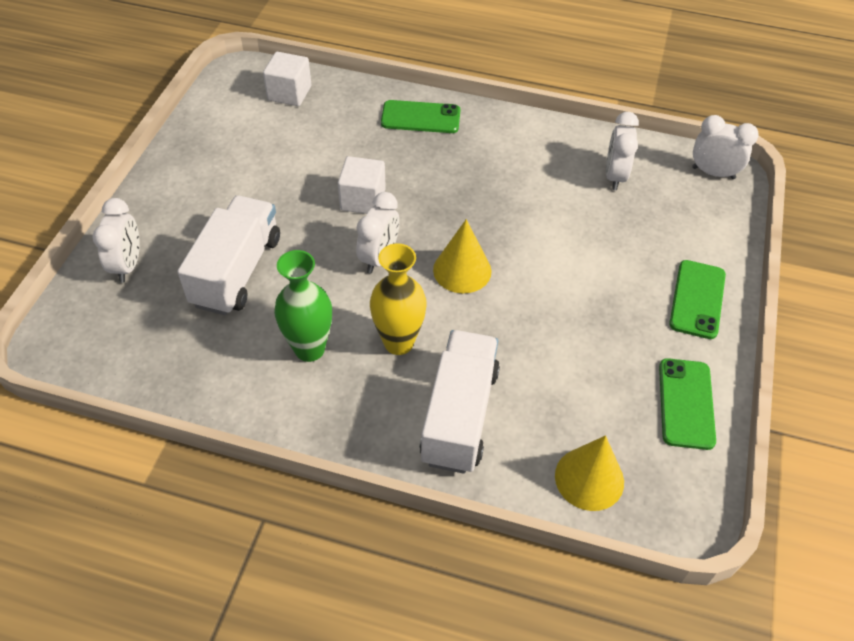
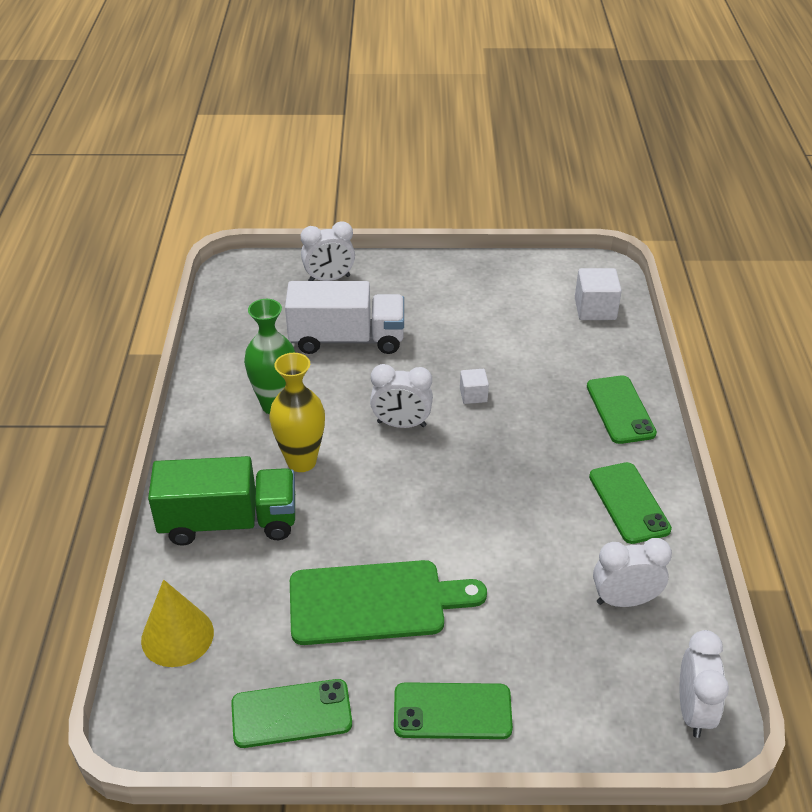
camera: 75 degrees right, 10 degrees down
white cube [338,156,386,214] -> white cube [460,369,489,404], size x0.60
white truck [420,330,500,474] -> green truck [148,456,295,546]
yellow cone [433,219,492,293] -> none
none -> green cutting board [290,560,487,645]
none -> green phone [589,462,672,544]

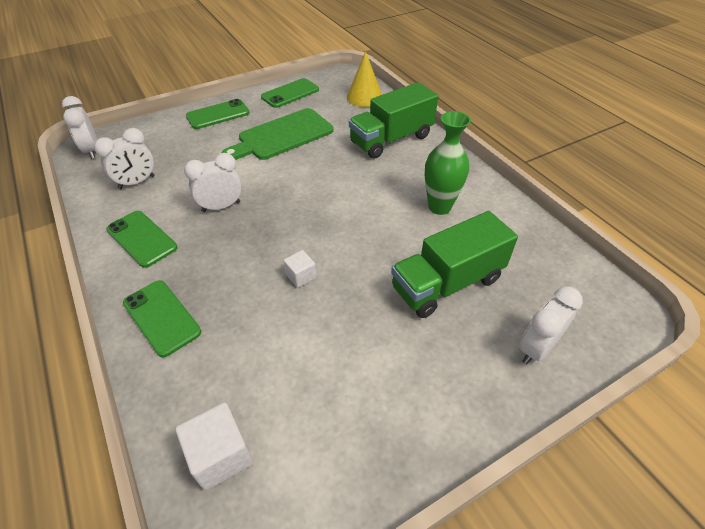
camera: 150 degrees right, 5 degrees up
yellow vase [269,353,325,472] -> none
white truck [285,281,404,354] -> green truck [391,211,518,318]
white clock [370,364,433,428] -> white clock moved to [184,153,242,212]

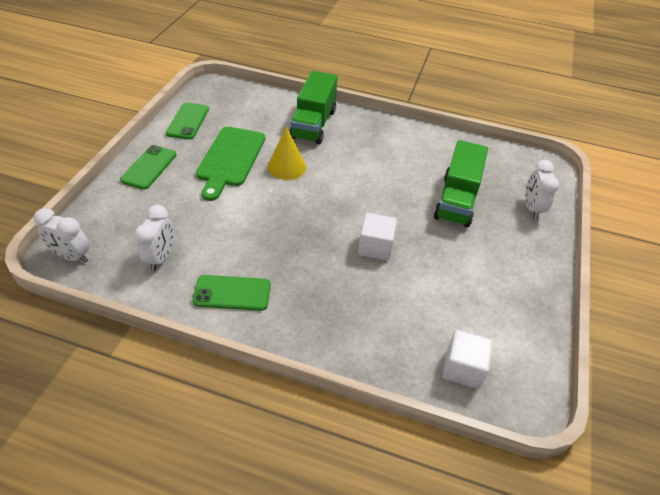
camera: 45 degrees left, 0 degrees up
green phone [123,280,201,357] -> none
white clock [184,153,242,212] -> none
white cube [283,250,316,288] -> white cube [358,213,397,261], size x1.67
yellow cone [347,51,382,107] -> yellow cone moved to [268,126,306,180]
green vase [425,111,471,215] -> none

